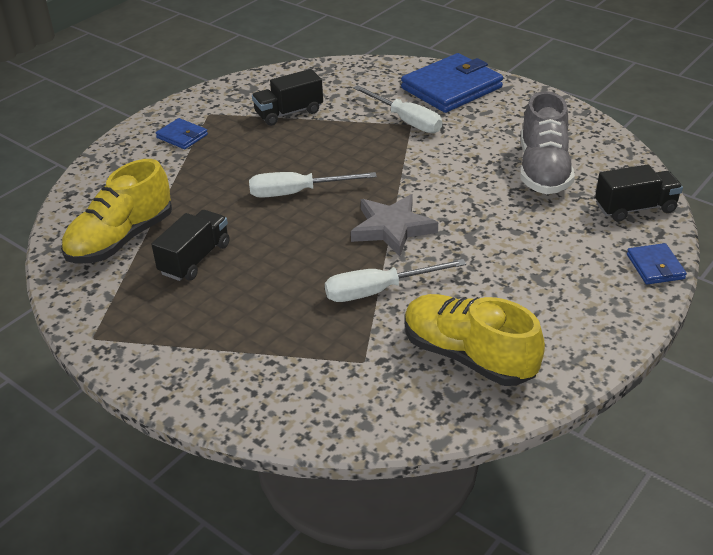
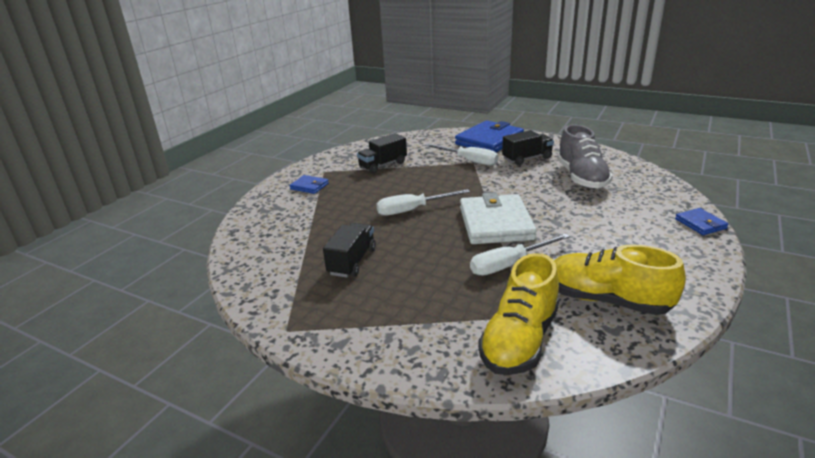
camera: 10 degrees left, 10 degrees down
yellow shoe [61,159,172,263] -> yellow shoe moved to [478,253,559,375]
grey star [351,194,438,257] -> white wallet [460,192,537,244]
black truck [595,164,683,222] -> black truck moved to [502,130,554,165]

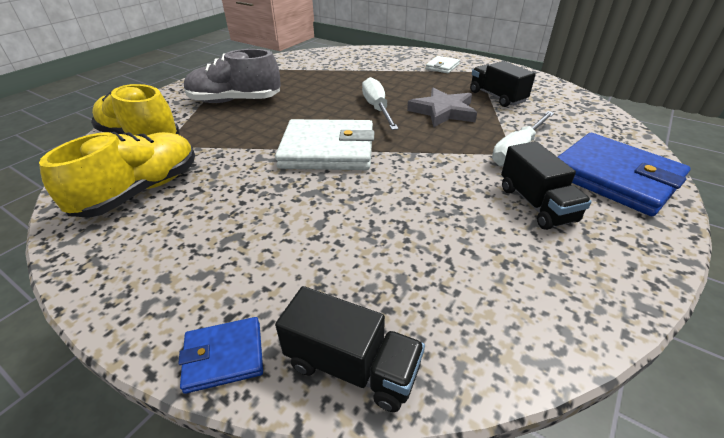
camera: 95 degrees right, 10 degrees up
blue wallet [290,175,329,194] -> white wallet [425,56,460,73]
black truck [323,223,376,278] -> black truck moved to [275,286,425,412]
white screwdriver [470,233,570,276] -> none
grey shoe [557,125,612,189] -> grey shoe moved to [184,49,281,103]
none -> grey star [407,87,477,128]

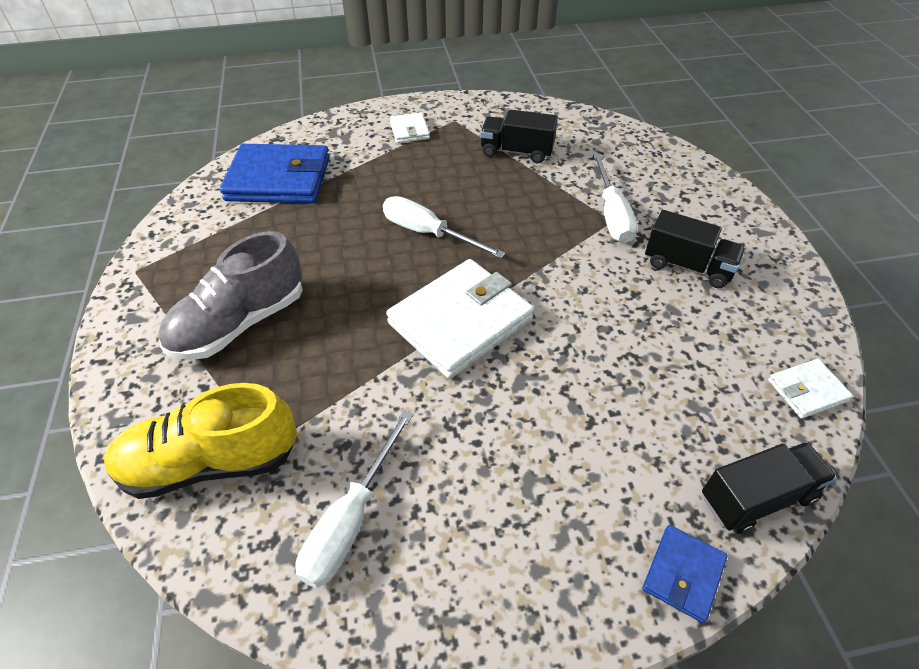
camera: 45 degrees left, 10 degrees up
yellow shoe [39,132,195,218] -> white screwdriver [295,410,413,588]
grey star [407,87,477,128] -> none
blue wallet [558,133,691,216] -> blue wallet moved to [220,144,330,203]
none -> white wallet [768,359,853,419]

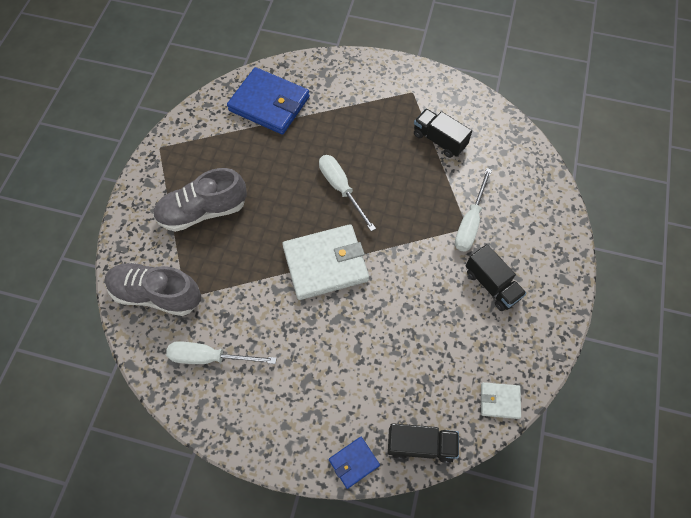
camera: 25 degrees right, 15 degrees up
yellow shoe [104,383,297,499] -> grey shoe [104,263,201,316]
white screwdriver [295,410,413,588] -> white screwdriver turned 45 degrees clockwise [166,341,277,364]
white wallet [390,112,430,143] -> none

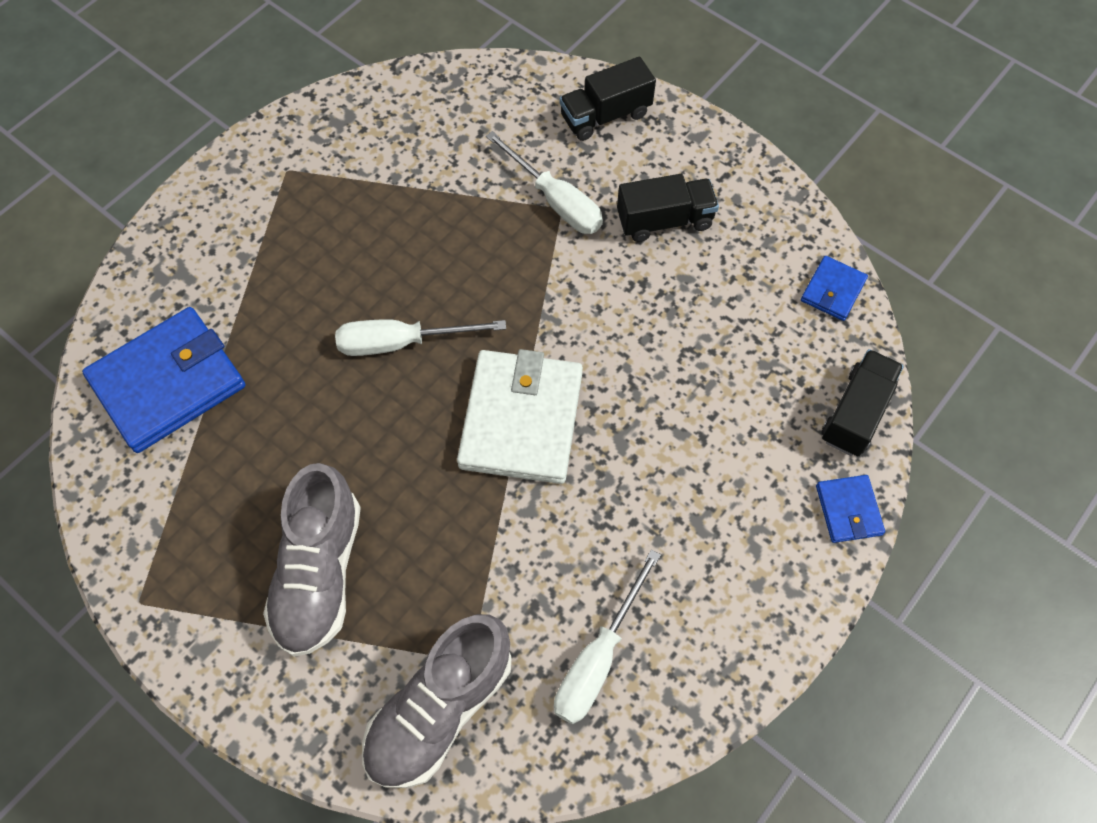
camera: 65 degrees left, 0 degrees up
black truck [414,109,472,158] -> black truck moved to [560,57,656,141]
white wallet [481,382,521,419] -> blue wallet [801,256,868,321]

